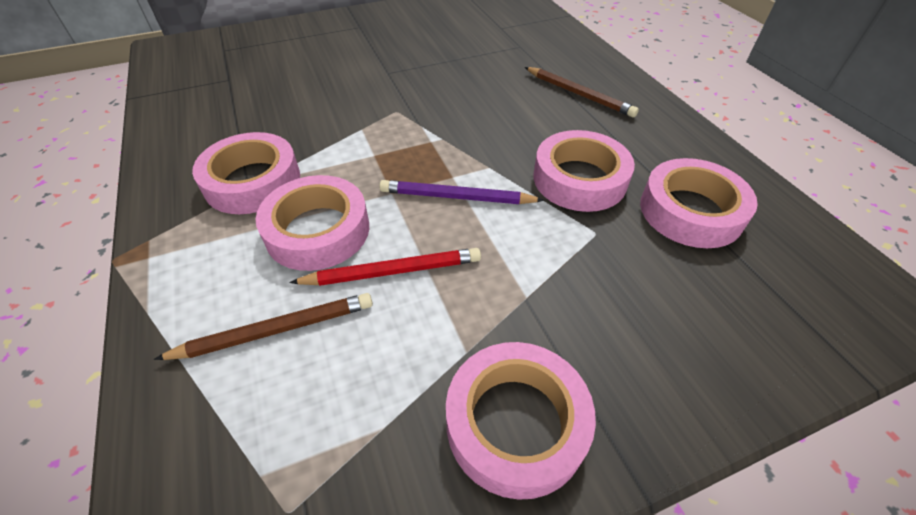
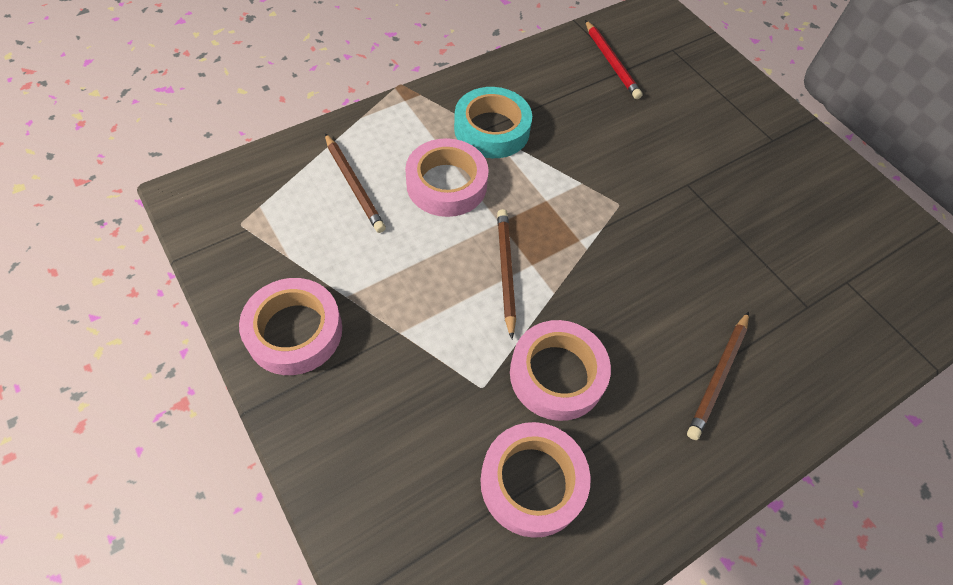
camera: 75 degrees right, 10 degrees up
pink tape [192,132,300,214] -> turquoise tape [454,87,532,158]
red pencil [289,248,481,286] -> red pencil moved to [585,20,642,99]
purple pencil [379,180,544,204] -> brown pencil [497,209,516,339]

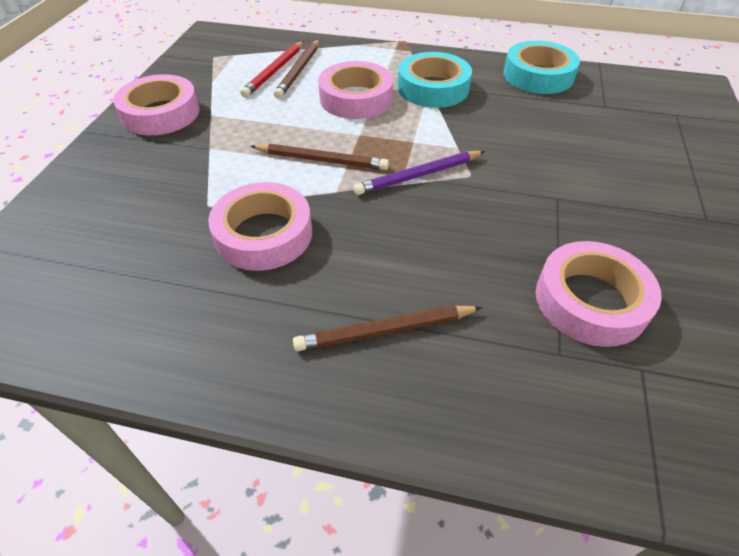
camera: 50 degrees right, 10 degrees down
pink tape [480,422,591,538] -> pink tape moved to [536,241,662,347]
brown pencil [497,209,516,339] -> brown pencil turned 60 degrees clockwise [250,143,389,170]
red pencil [585,20,642,99] -> red pencil moved to [240,41,304,97]
none -> purple pencil [353,151,485,195]
none -> turquoise tape [504,41,580,94]

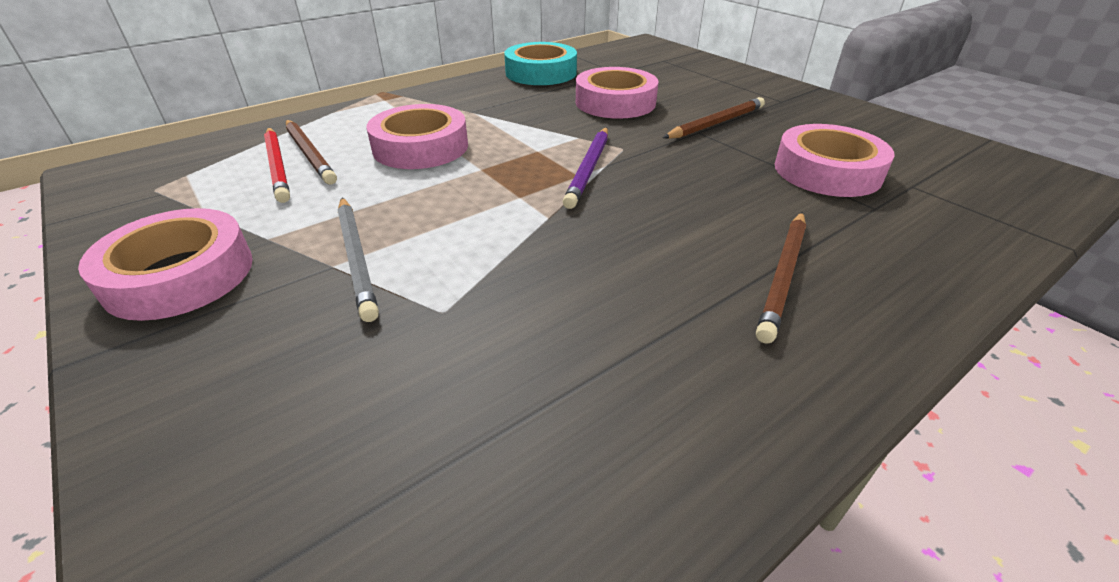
camera: 50 degrees left, 10 degrees down
pink tape [208,182,312,271] -> pink tape moved to [576,67,659,119]
brown pencil [250,143,389,170] -> brown pencil moved to [663,97,765,139]
turquoise tape [398,52,472,108] -> none
none -> grey pencil [337,197,379,322]

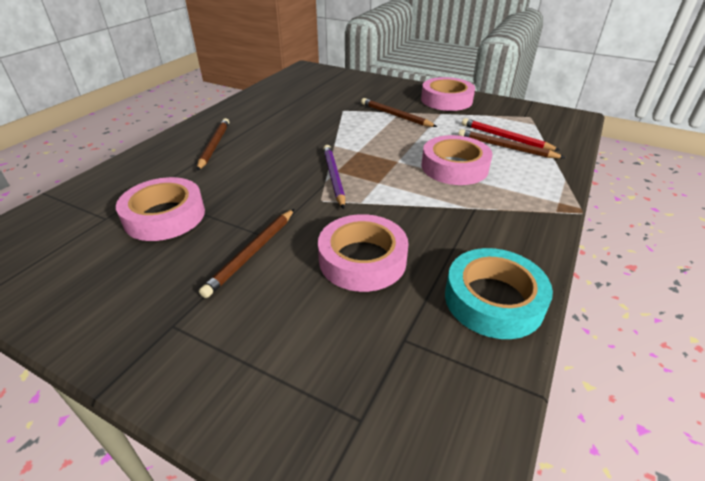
camera: 155 degrees right, 0 degrees up
grey pencil [337,197,379,322] -> brown pencil [361,98,437,127]

